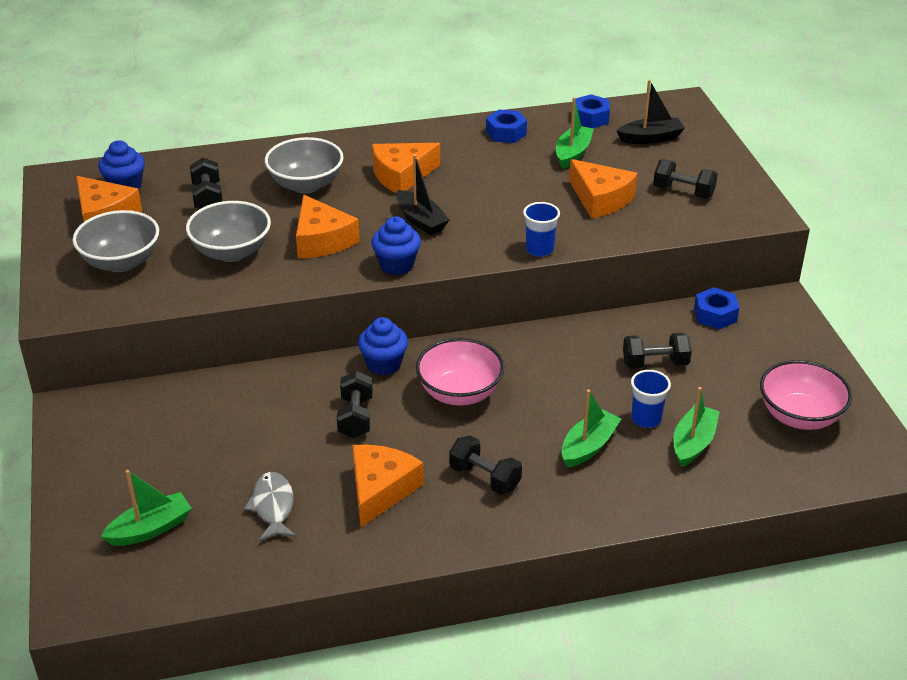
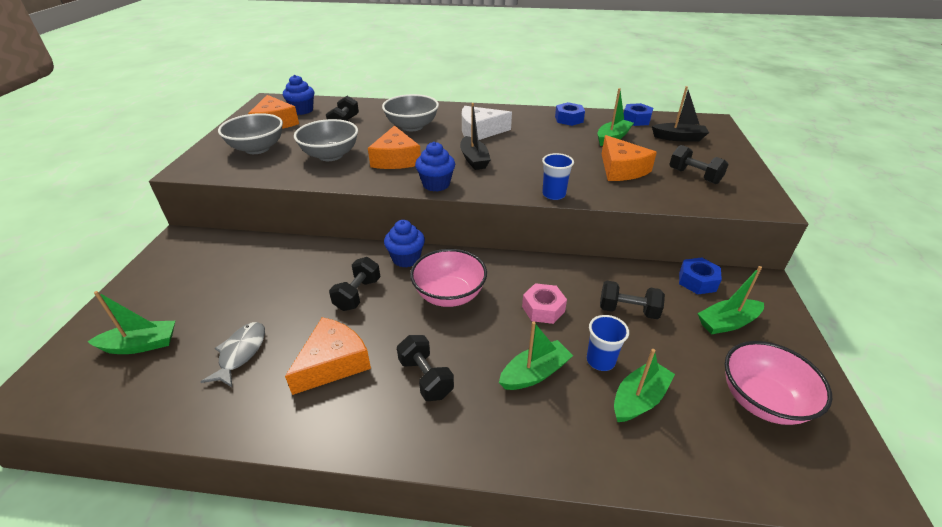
camera: 20 degrees right, 0 degrees up
orange cheese [372,143,440,193] -> white cheese [462,106,512,140]
none -> pink nut [522,283,567,324]
none -> green boat [697,266,764,334]

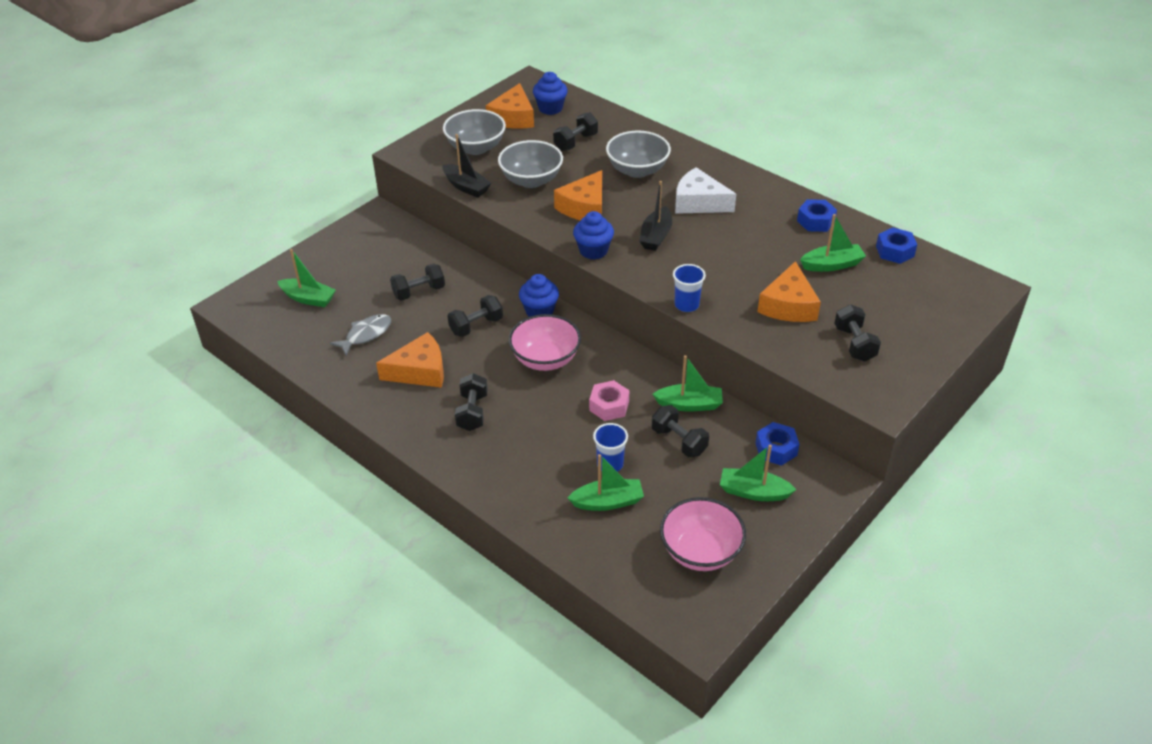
camera: 35 degrees right, 5 degrees up
green boat [499,321,573,390] -> green boat moved to [653,355,723,411]
black boat [652,86,709,141] -> black boat moved to [442,134,491,198]
none -> black dumbbell [390,263,445,301]

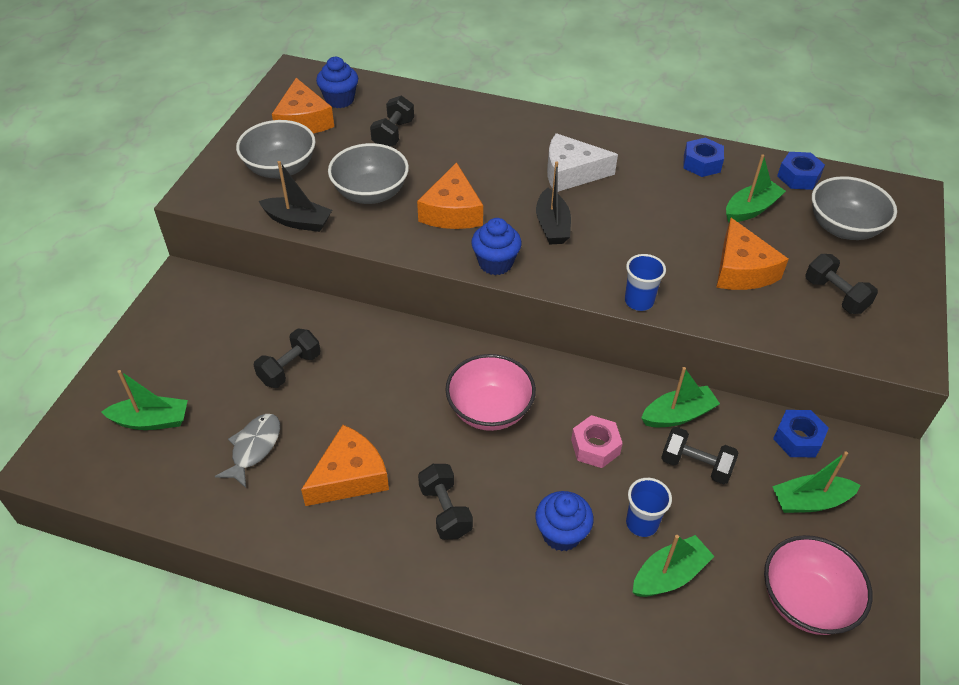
camera: 25 degrees left, 5 degrees up
black dumbbell [448,295,503,337] -> none
blue cupcake [519,274,559,317] -> blue cupcake moved to [535,491,594,551]
grey bowl [606,131,671,178] -> grey bowl moved to [812,176,897,240]

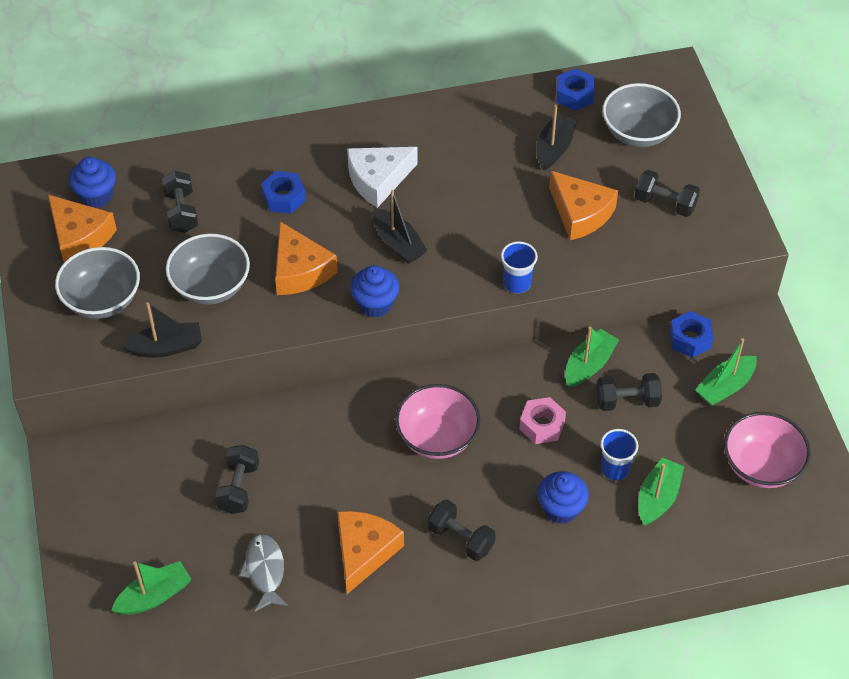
camera: 30 degrees left, 5 degrees up
blue nut [683,138,724,177] -> blue nut moved to [261,171,306,214]
green boat [726,154,786,222] -> black boat [536,105,577,170]

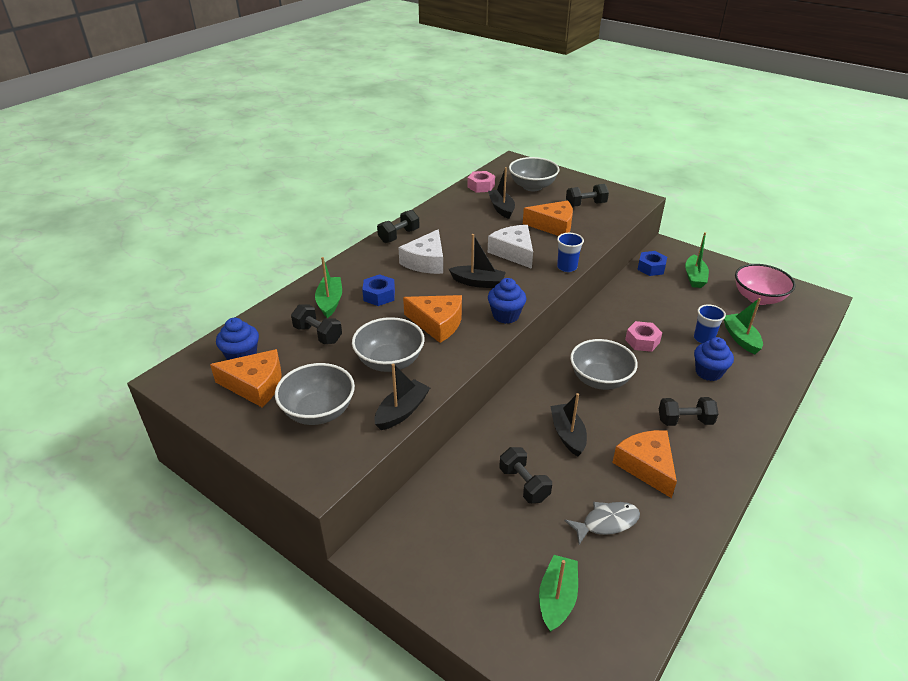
camera: 40 degrees left, 15 degrees down
grey fish [239,535,288,612] -> grey fish turned 120 degrees clockwise [564,502,640,545]
pink bowl [395,384,481,459] -> grey bowl [570,339,638,390]
blue nut [557,69,595,111] -> pink nut [468,171,495,193]
green boat [565,327,619,387] -> green boat moved to [315,257,342,318]
black dumbbell [596,373,662,411] -> black dumbbell moved to [377,210,420,243]
none -> white cheese [488,225,533,269]
none -> black boat [550,393,587,456]

